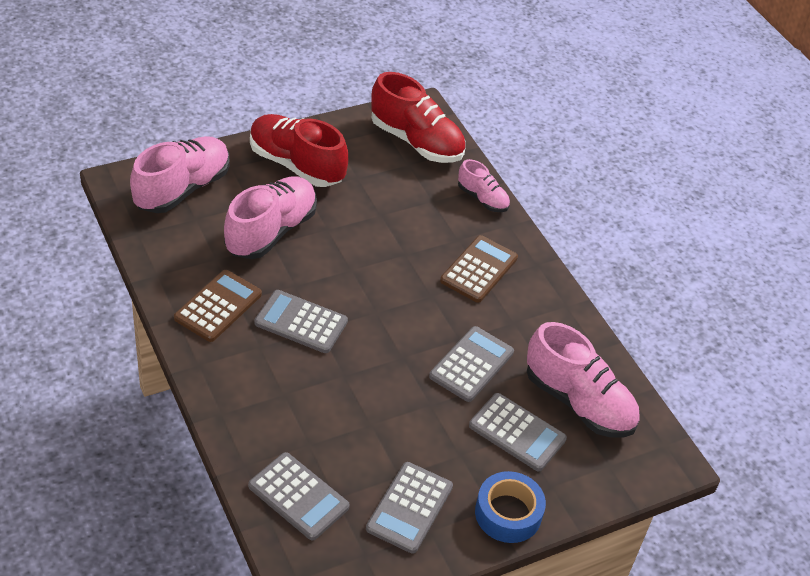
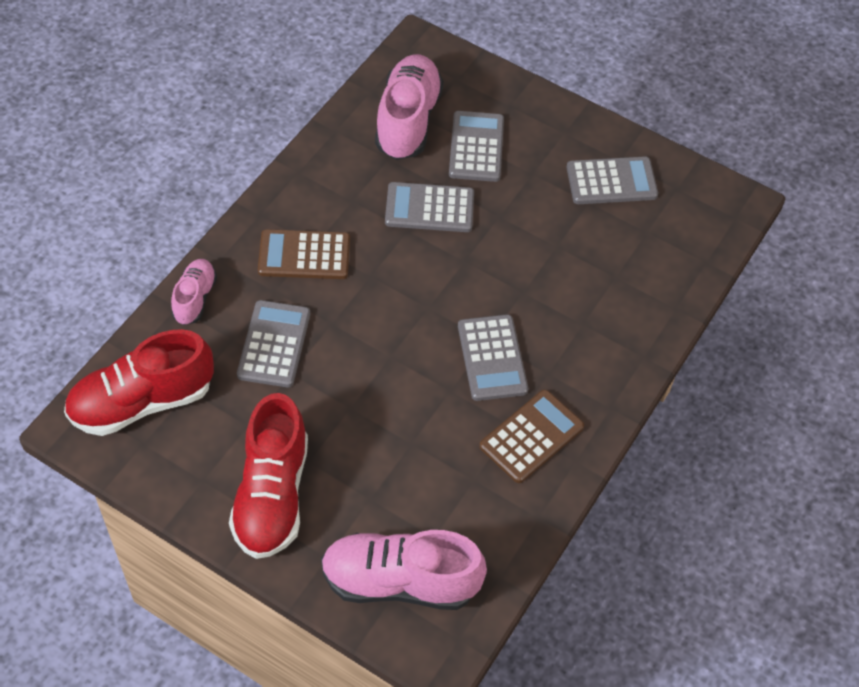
camera: 120 degrees left, 10 degrees up
brown calculator [174,270,262,342] -> brown calculator turned 135 degrees clockwise [479,389,584,483]
pink shoe [224,176,317,259] -> none
grey calculator [248,452,350,540] -> grey calculator moved to [237,300,310,387]
red shoe [371,72,465,163] -> red shoe turned 120 degrees counterclockwise [64,329,214,436]
blue tape [475,471,546,543] -> none

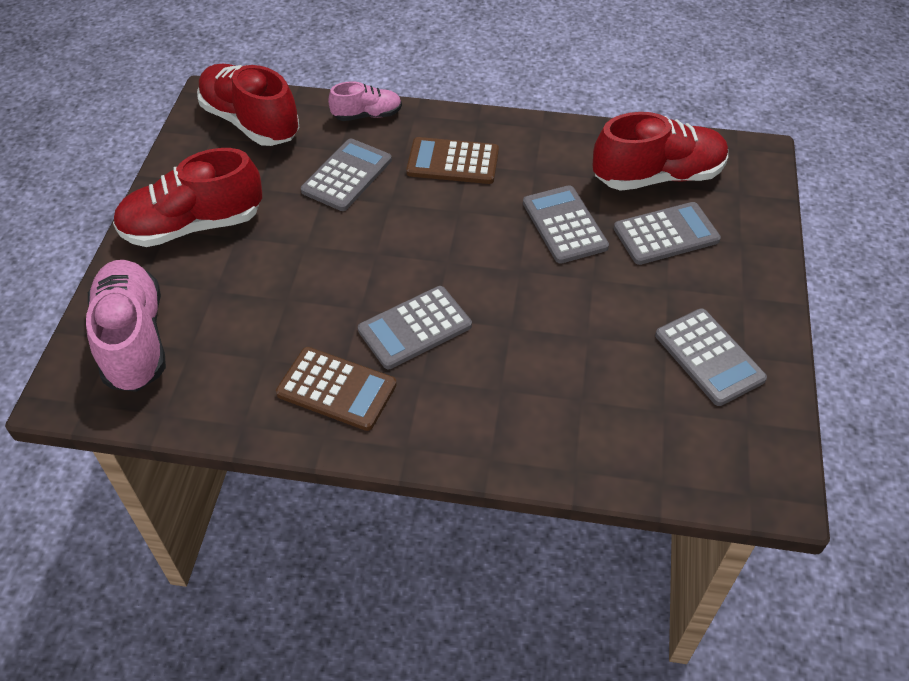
camera: 70 degrees right, 5 degrees down
grey calculator [237,300,310,387] -> grey calculator turned 45 degrees counterclockwise [301,138,392,211]
brown calculator [258,229,350,279] -> brown calculator turned 60 degrees counterclockwise [406,137,499,184]
pink shoe [375,54,444,160] -> red shoe [593,112,728,191]

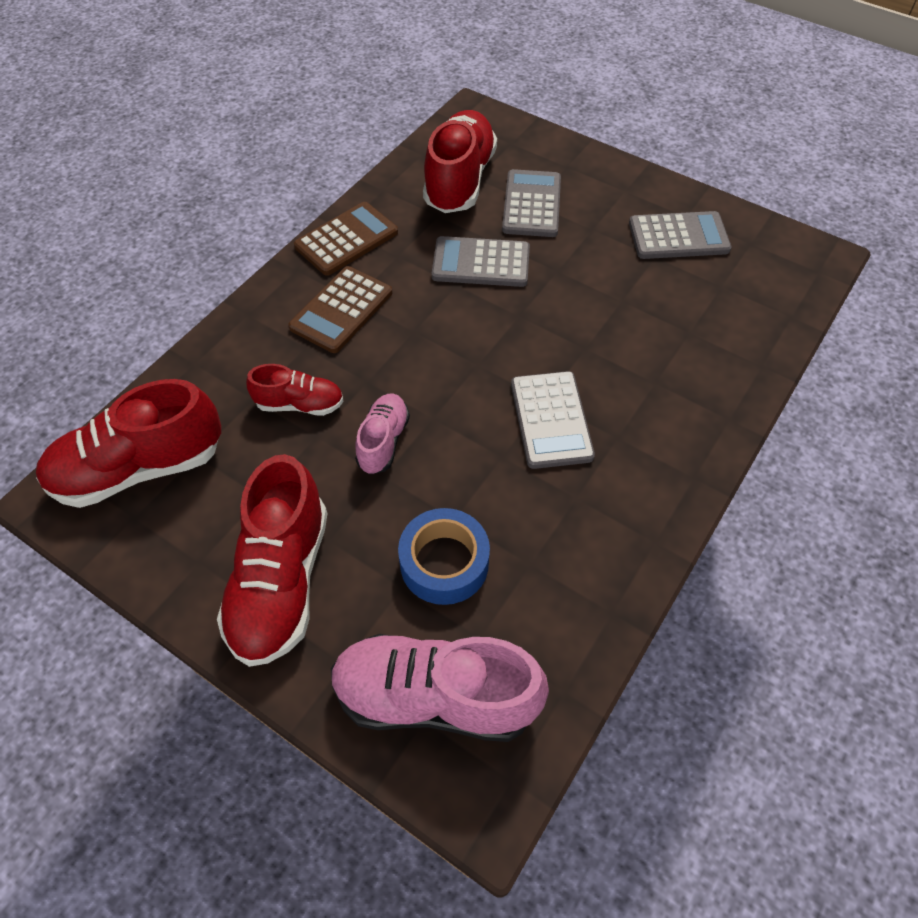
camera: 65 degrees left, 5 degrees up
brown calculator [276,347,397,431] -> brown calculator moved to [294,202,398,276]
grey calculator [301,138,392,211] -> red shoe [246,364,344,416]
pink shoe [328,81,402,121] -> pink shoe moved to [355,394,410,474]
none -> blue tape [398,508,490,605]

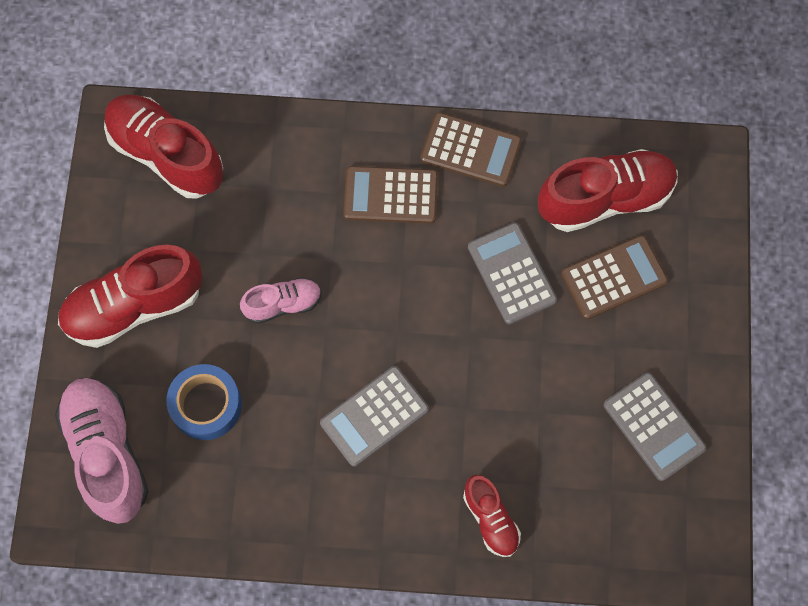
camera: 60 degrees right, 15 degrees up
red shoe [246,364,344,416] -> red shoe moved to [463,474,521,557]
grey calculator [502,169,561,237] -> brown calculator [561,235,668,320]

